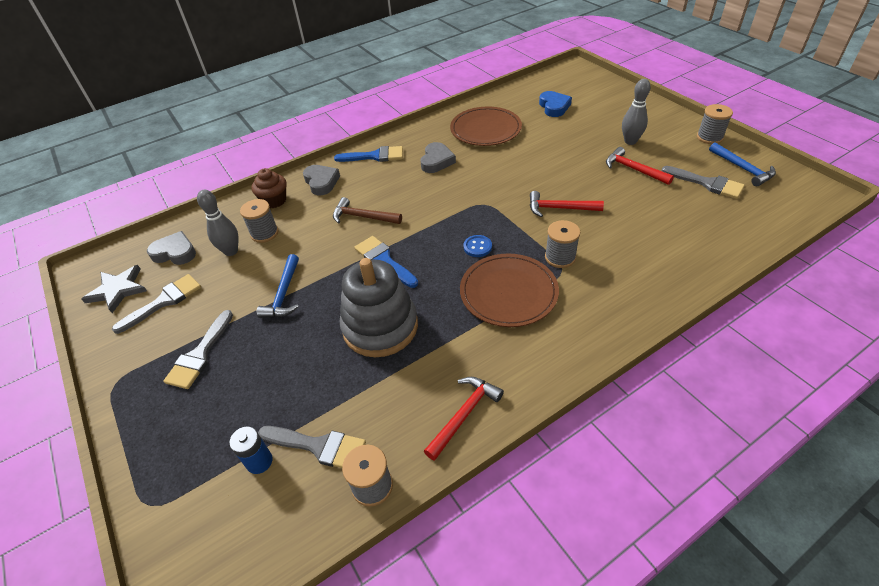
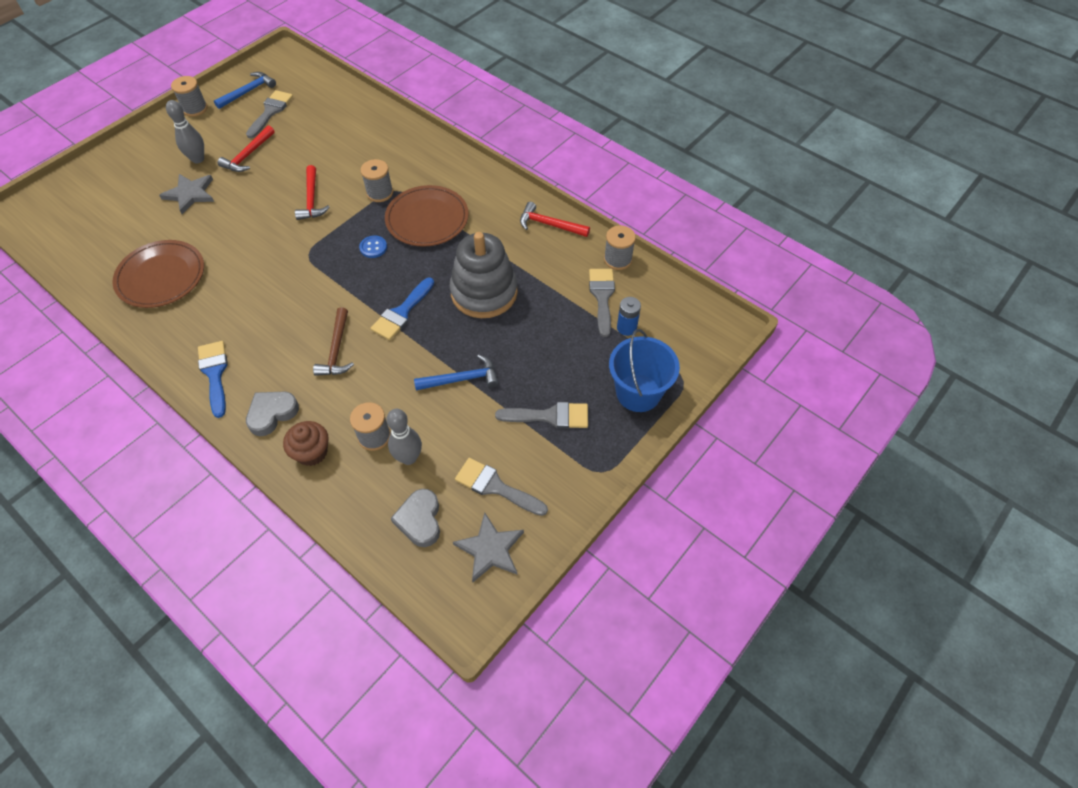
camera: 110 degrees left, 10 degrees up
grey heart [421,142,456,173] -> none
blue heart [539,91,572,117] -> none
none -> grey star [159,174,214,214]
none -> blue bucket [609,329,680,412]

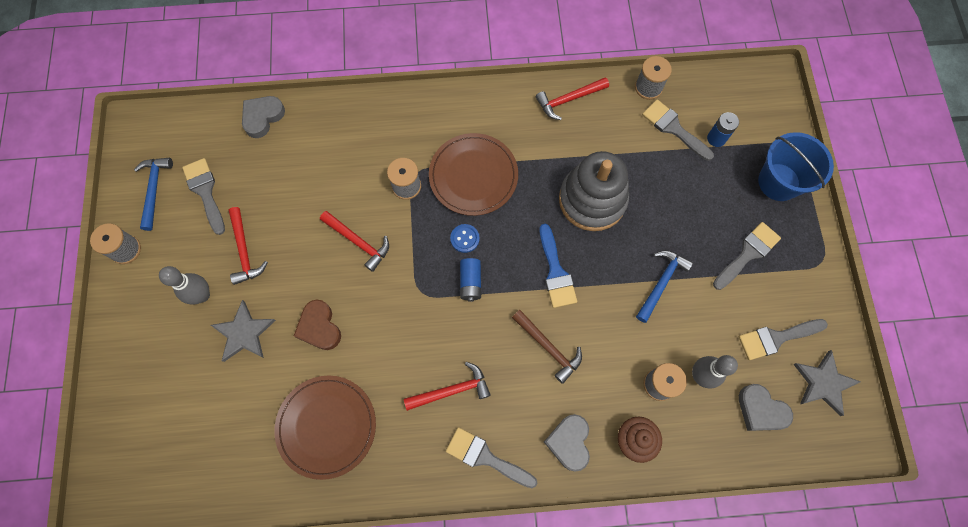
camera: 45 degrees left, 15 degrees up
blue brush [198,341,228,418] -> grey brush [446,427,537,488]
none -> grey heart [242,96,285,138]
none -> brown heart [294,300,341,350]
none -> red hammer [404,362,491,411]
none -> blue battery [460,258,481,302]

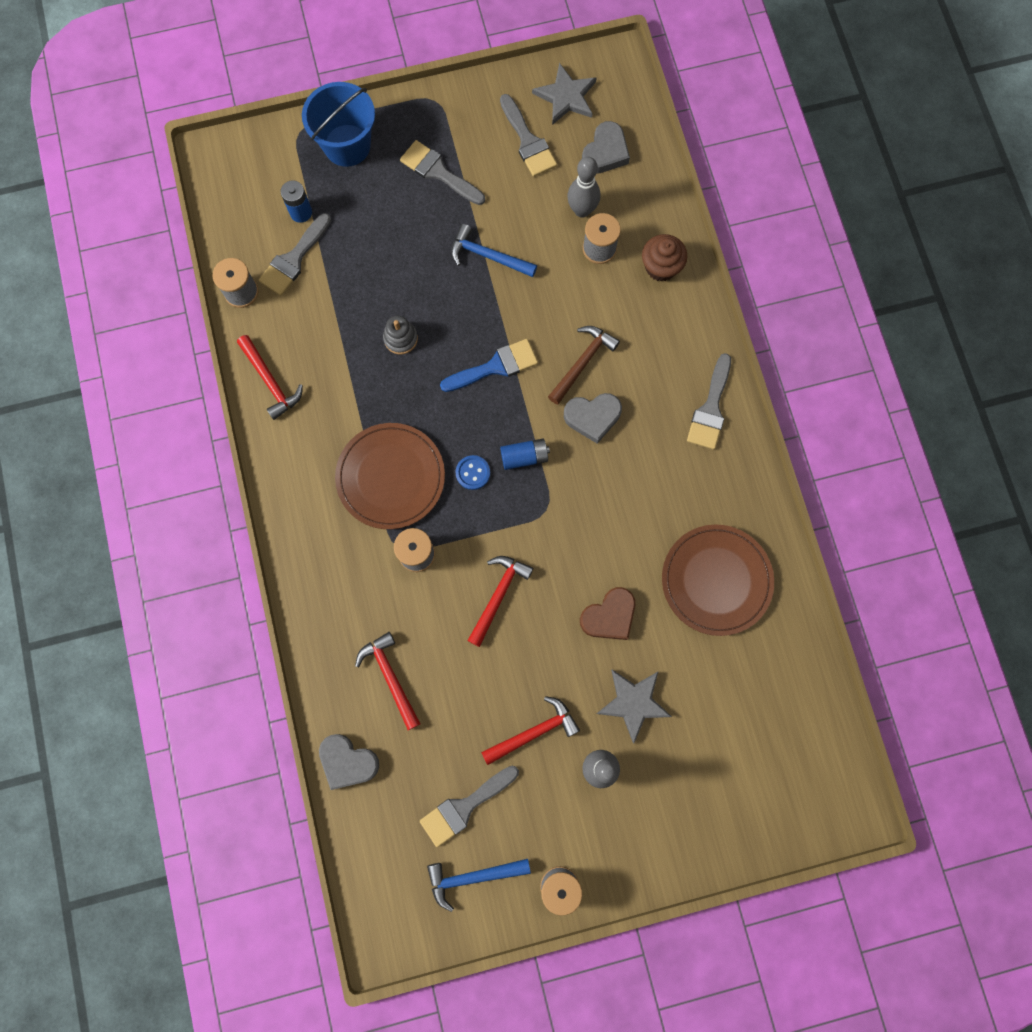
camera: 100 degrees left, 5 degrees up
red hammer [404,362,491,411] -> red hammer moved to [355,632,421,730]
grey heart [544,414,590,471] -> grey heart moved to [564,393,622,444]
grey stacking toy [559,151,629,231] -> grey stacking toy [383,316,418,354], size x0.43

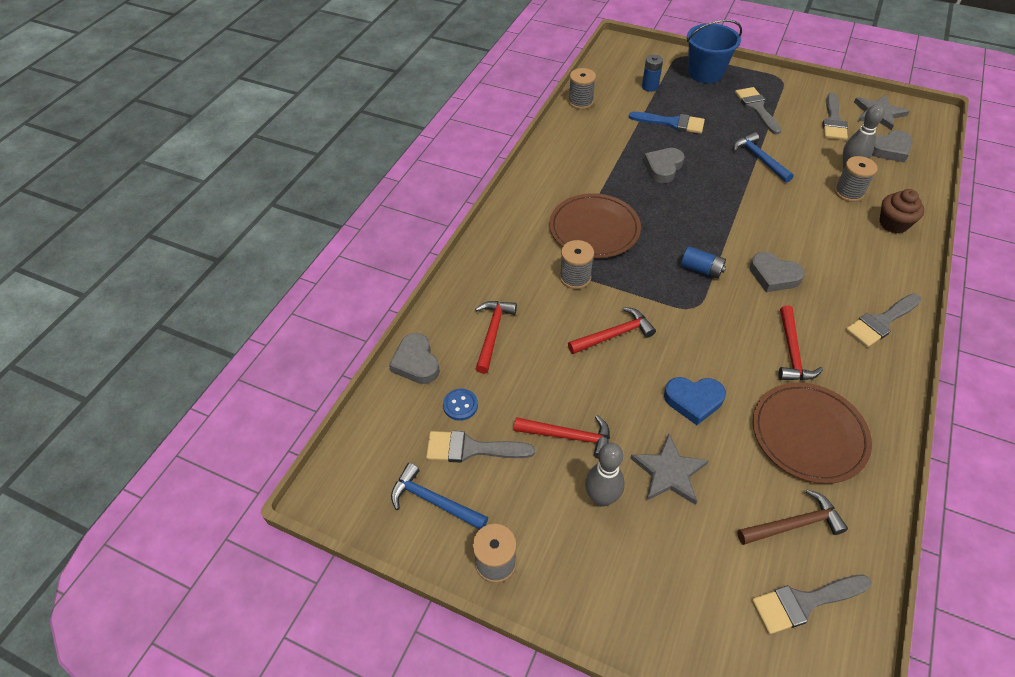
camera: 40 degrees right, 25 degrees down
red hammer [237,335,303,420] -> red hammer moved to [778,306,823,380]
grey brush [259,213,331,296] -> grey brush moved to [752,574,872,634]
grey stacking toy [383,316,418,354] -> grey heart [644,148,685,183]
blue brush [440,339,538,392] -> blue brush moved to [629,112,705,134]
blue button [456,455,490,490] -> blue button moved to [443,389,478,421]
brown hammer [548,326,620,405] -> brown hammer moved to [737,489,848,545]
brown heart [580,587,635,640] -> blue heart [664,377,726,425]

